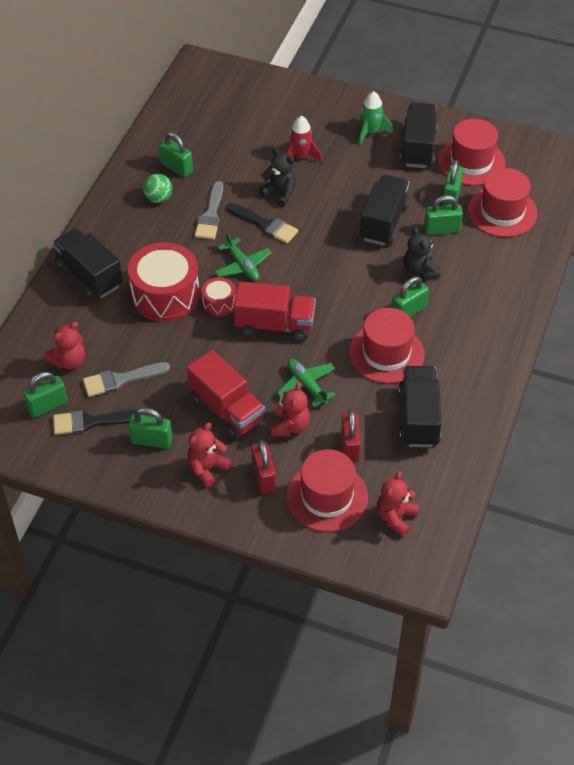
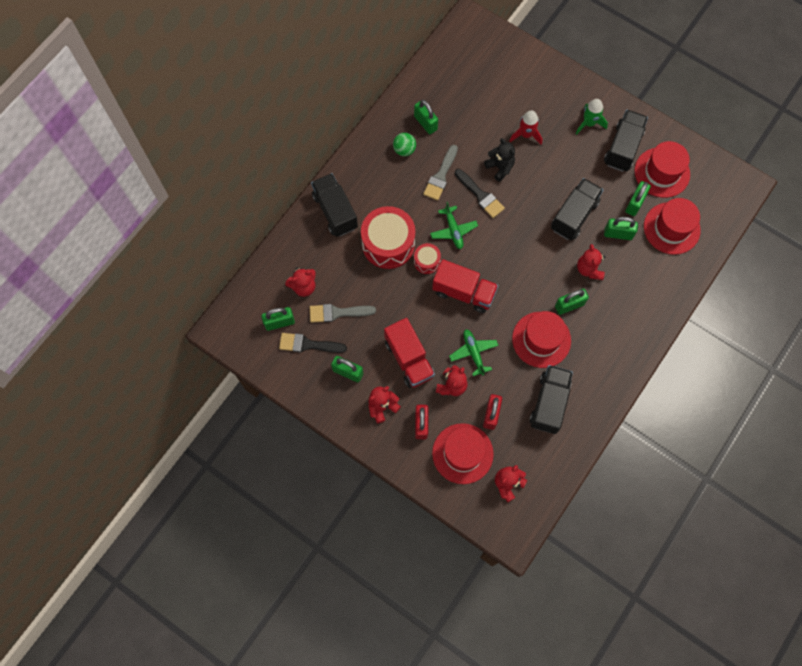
camera: 15 degrees right, 20 degrees up
black teddy bear [403,227,440,279] -> red teddy bear [577,244,605,280]

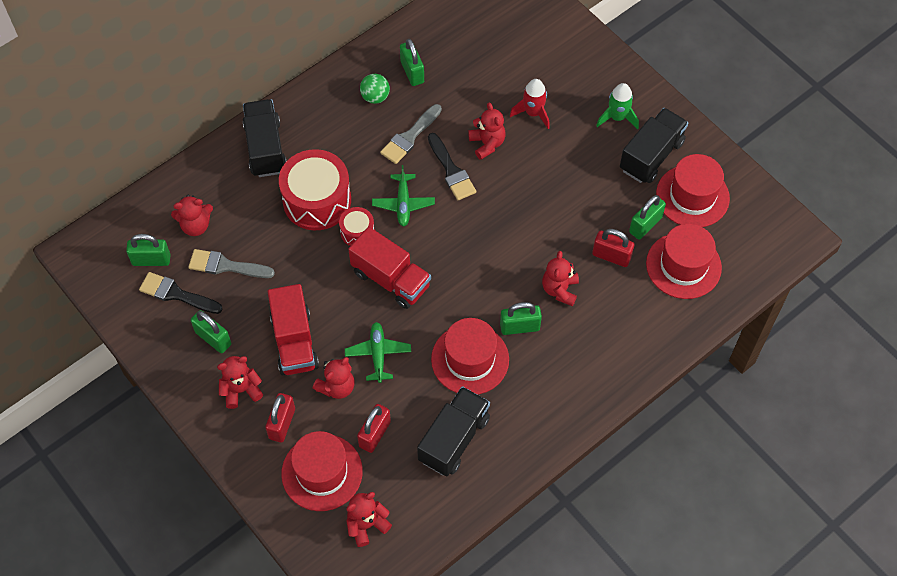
camera: 15 degrees right, 10 degrees down
black teddy bear [484,138,515,182] -> red teddy bear [468,102,506,160]
black truck [551,178,603,240] -> none
green padlock [604,217,638,240] -> red padlock [592,229,634,267]

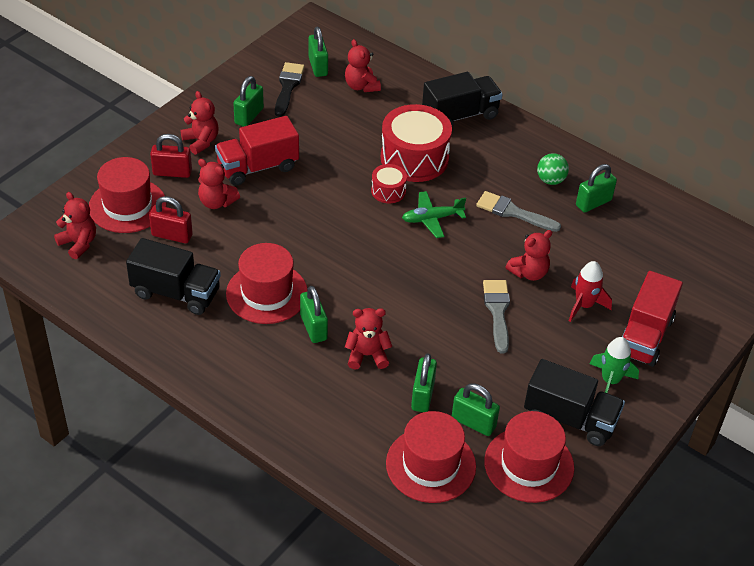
camera: 75 degrees right, 15 degrees down
grey brush [188,249,275,278] -> grey brush moved to [483,280,510,353]
green plane [345,322,411,383] -> none
red truck [348,227,431,309] -> red truck moved to [621,271,683,367]
black brush [428,133,476,200] -> none
red padlock [592,229,634,267] -> green padlock [411,353,437,412]

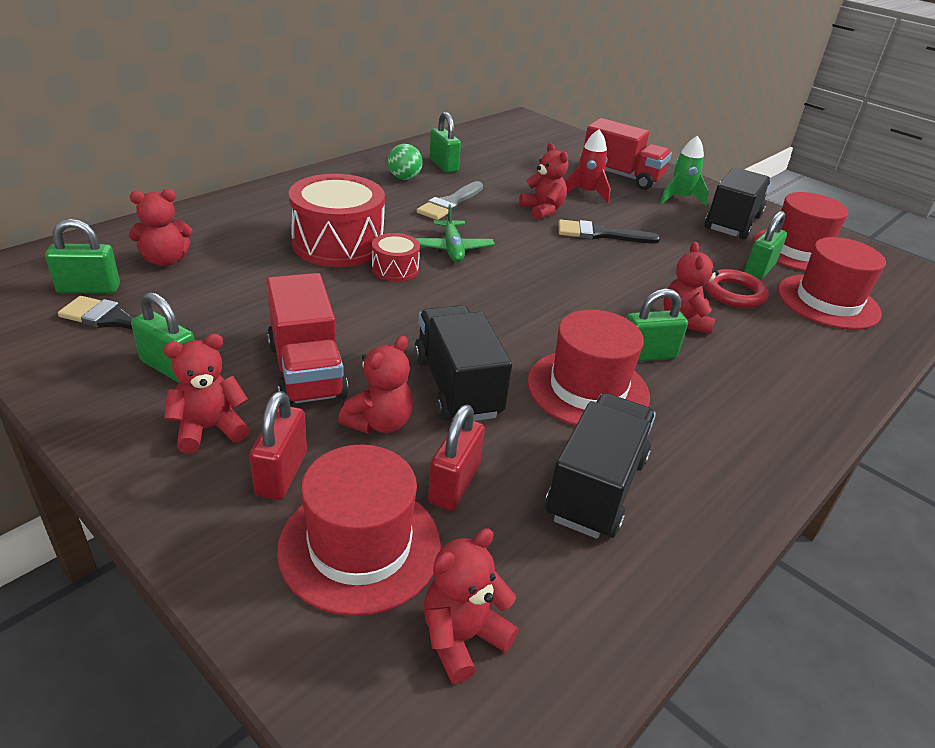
camera: 85 degrees left, 10 degrees down
green padlock [411,353,437,412] -> red ring [704,269,768,308]
black truck [422,72,503,127] -> black truck moved to [414,305,512,421]
grey brush [483,280,510,353] -> black brush [558,219,660,243]

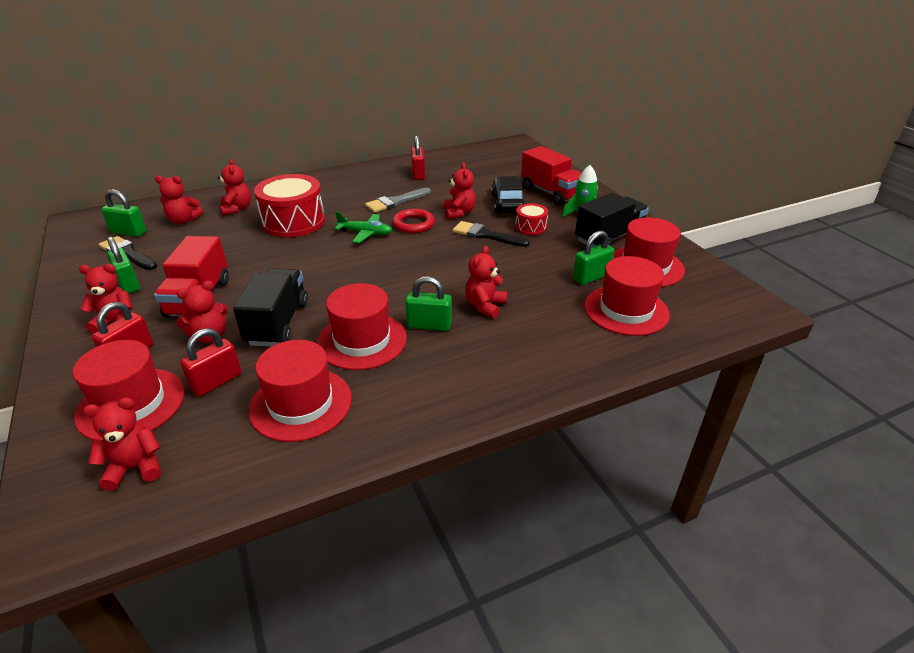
camera: 25 degrees right, 0 degrees up
red drum [372,233,420,282] -> red drum moved to [515,203,548,235]
green ball [388,144,423,180] -> none
green plane [415,204,495,262] -> green plane turned 90 degrees counterclockwise [335,212,392,243]
green padlock [429,112,461,173] -> red padlock [411,135,425,180]
black truck [545,393,656,539] -> red hat [248,340,352,442]
red rocket [565,129,611,203] -> black car [491,176,526,214]
red ring [704,269,768,308] -> red ring moved to [392,209,435,233]
none -> red teddy bear [217,159,251,216]

